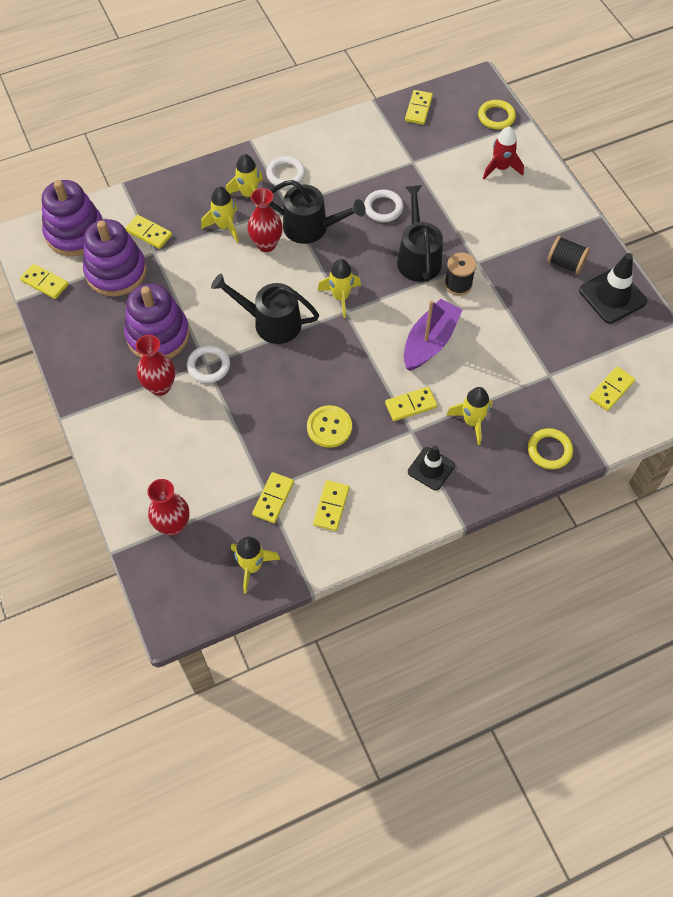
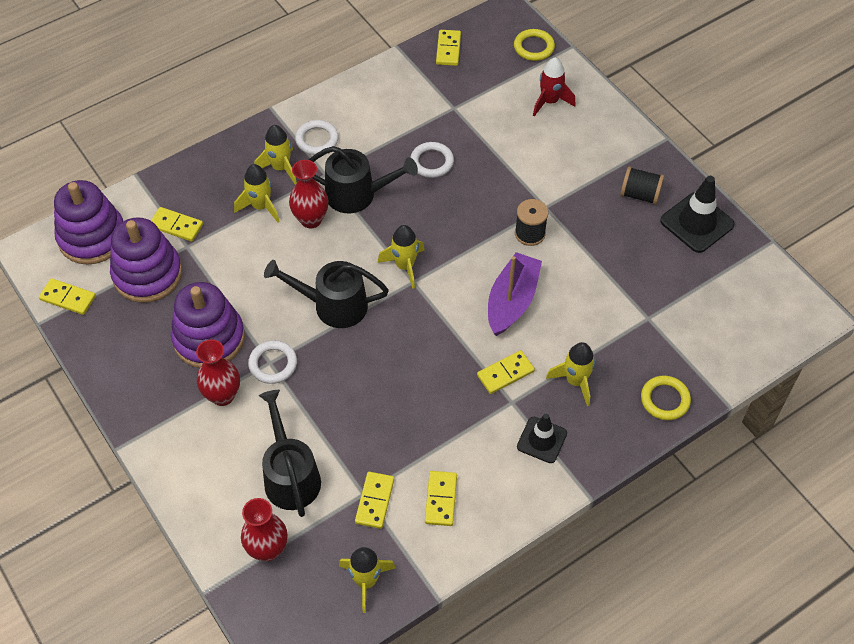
camera: 10 degrees left, 5 degrees down
yellow button [307,405,352,448] -> none
black watering can [397,185,443,282] -> black watering can moved to [259,390,321,517]
yellow domino [589,366,635,411] -> none

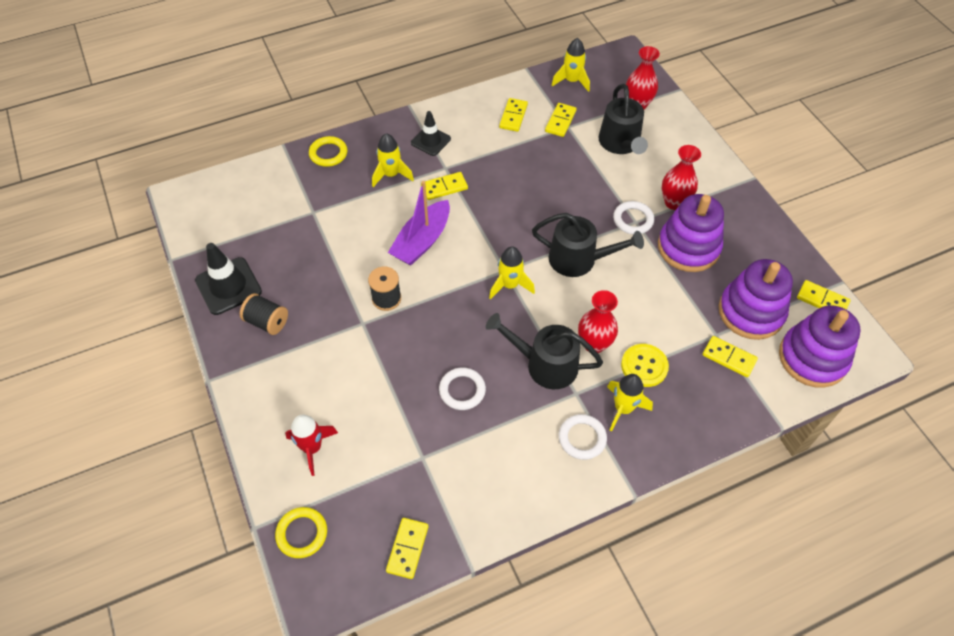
camera: 170 degrees left, 0 degrees up
yellow rocket [234,164,280,223] -> yellow button [621,344,669,387]

